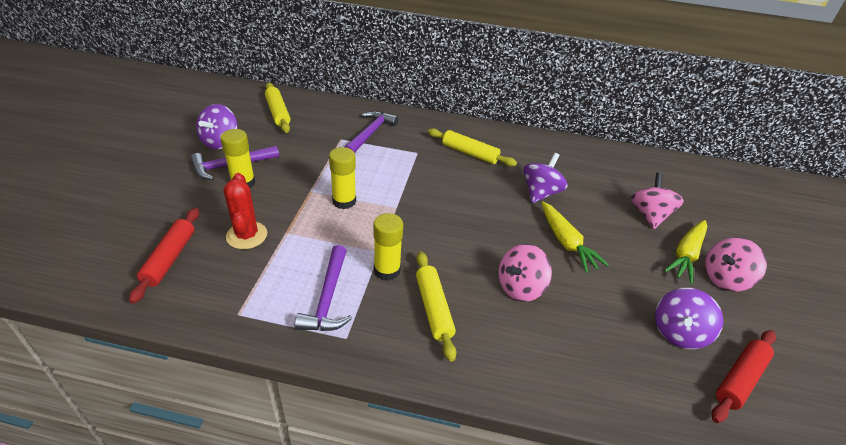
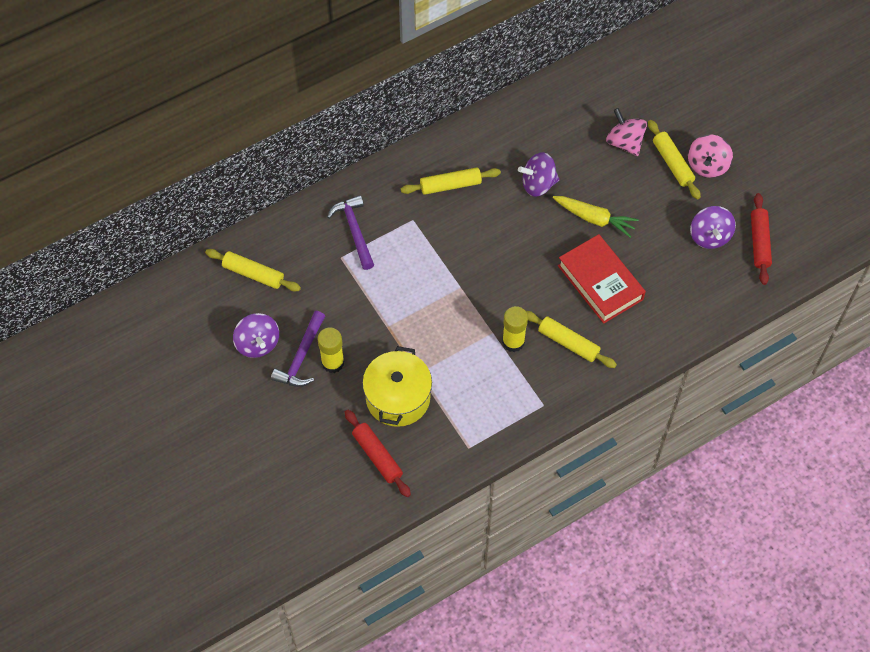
camera: 40 degrees left, 20 degrees up
red cactus [224,173,267,249] -> yellow pot [362,346,432,427]
purple hammer [295,245,352,331] -> none
yellow glue stick [329,147,356,209] -> none
pink spinning top [498,244,552,302] -> red book [558,234,646,324]
purple spinning top [523,153,567,203] -> purple spinning top turned 90 degrees counterclockwise [518,152,559,197]
yellow carrot [664,220,707,284] -> yellow rolling pin [648,120,701,199]

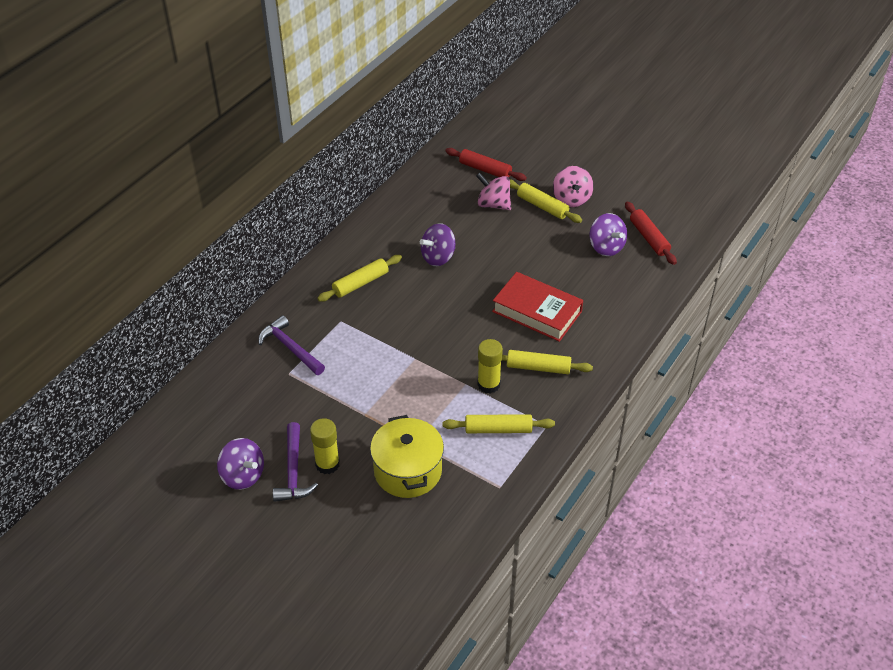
camera: 25 degrees left, 15 degrees down
yellow rolling pin [205,249,301,292] -> yellow rolling pin moved to [443,414,555,433]
red rolling pin [345,410,411,497] -> red rolling pin moved to [445,148,527,181]
yellow carrot [553,196,639,238] -> none

